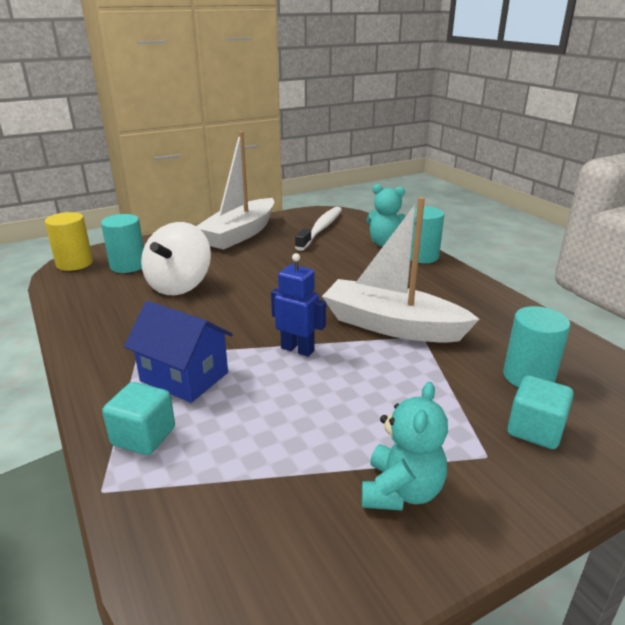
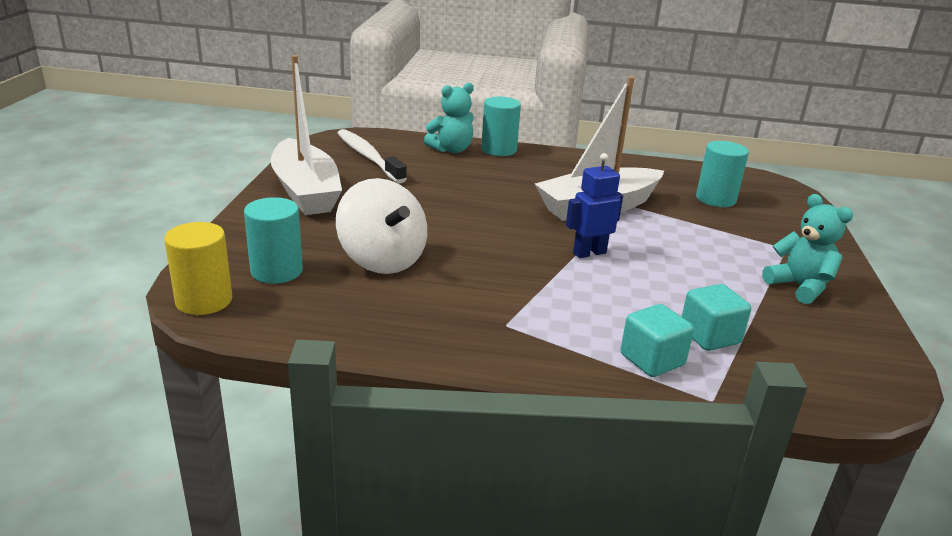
camera: 55 degrees left, 0 degrees up
blue house [124,301,233,403] -> none
turquoise cube [507,375,574,449] -> turquoise cube moved to [682,284,751,351]

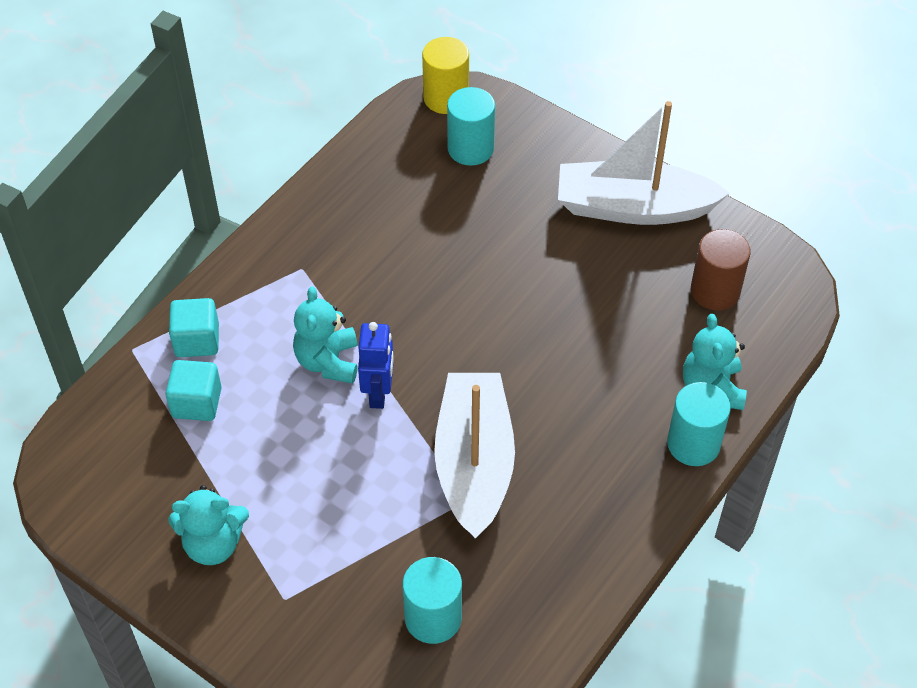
camera: 120 degrees right, 25 degrees up
white spinning top [336,178,427,274] -> none
white toothbrush [337,129,407,183] -> brown cylinder [691,229,751,310]
none -> turquoise teddy bear [293,286,358,383]

